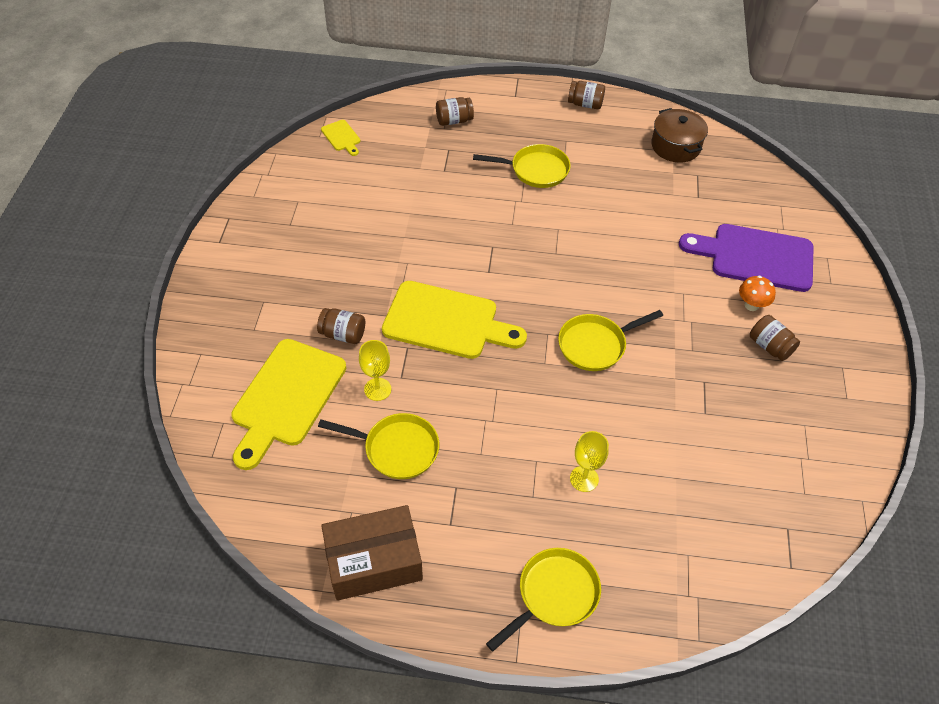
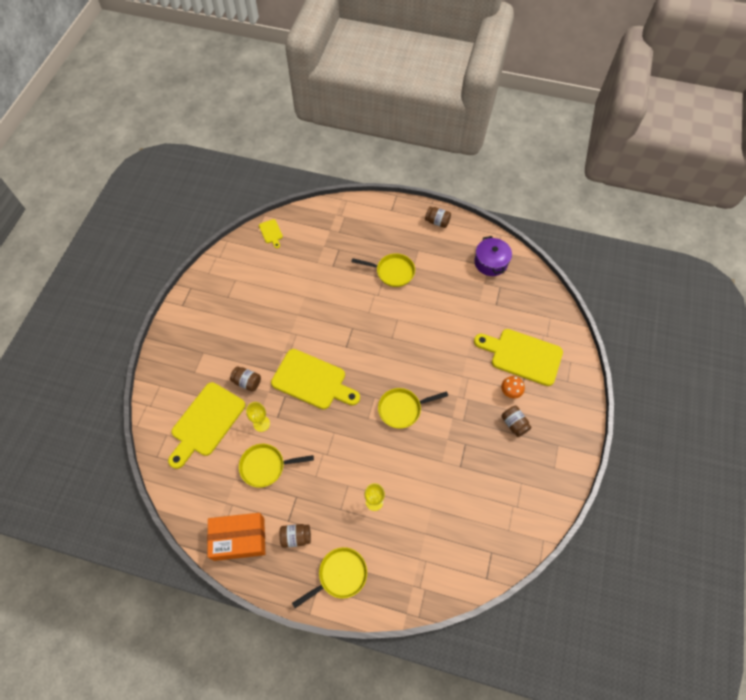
camera: 10 degrees right, 10 degrees up
yellow pan [318,413,439,479] -> yellow pan turned 150 degrees clockwise [239,444,314,488]
brown box [321,505,423,601] -> orange box [207,513,265,561]
brown jar [436,97,474,126] -> brown jar moved to [280,524,311,548]
brown pot [651,108,708,163] -> purple pot [474,236,512,276]
purple cutting board [679,224,814,292] -> yellow cutting board [474,329,563,386]

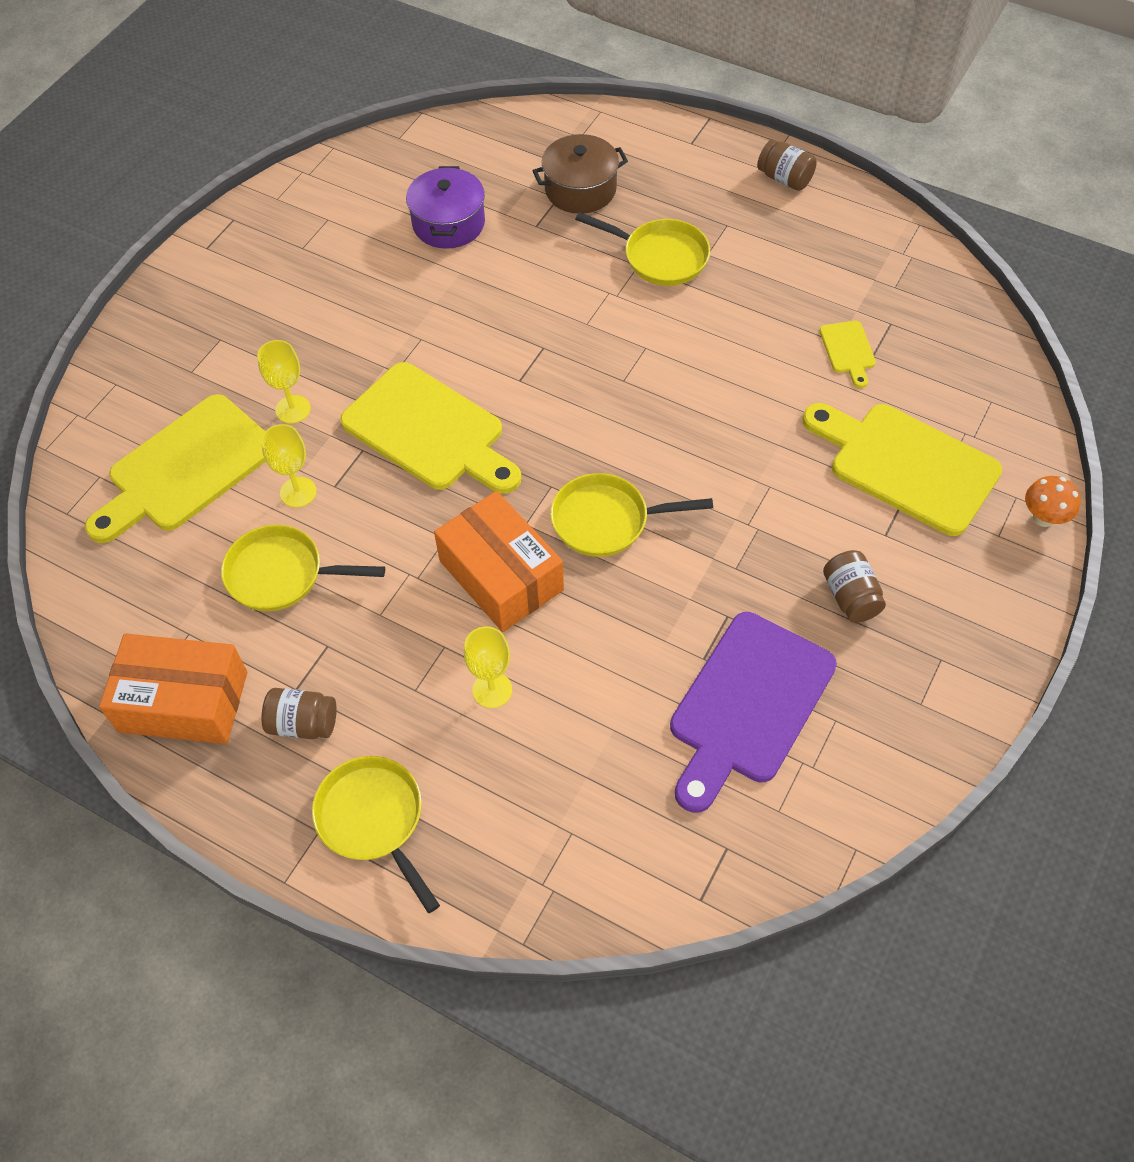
camera: 15 degrees right, 5 degrees down
brown jar [230,366,261,392] -> yellow goblet [257,340,311,423]
yellow cutting board [259,219,283,248] -> yellow cutting board moved to [820,321,876,388]
yellow pan [292,547,367,608] -> yellow pan turned 105 degrees counterclockwise [312,756,440,913]
purple pot [474,236,512,276] -> purple pot moved to [406,166,485,249]
orange mushroom [501,376,525,398] -> orange mushroom moved to [1025,476,1080,527]
none -> orange box [434,491,564,632]
none -> brown pot [533,134,628,214]
none -> purple cutting board [670,612,837,813]

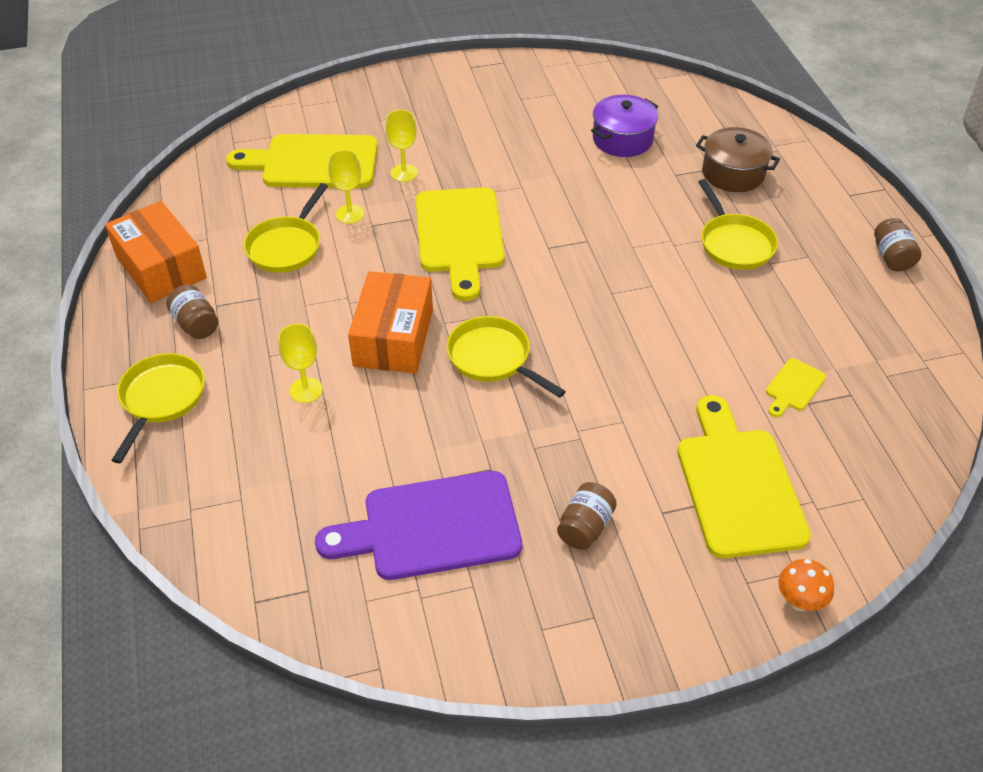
camera: 45 degrees right, 10 degrees down
yellow pan [221,525,385,611] -> yellow pan turned 120 degrees counterclockwise [243,183,328,273]

